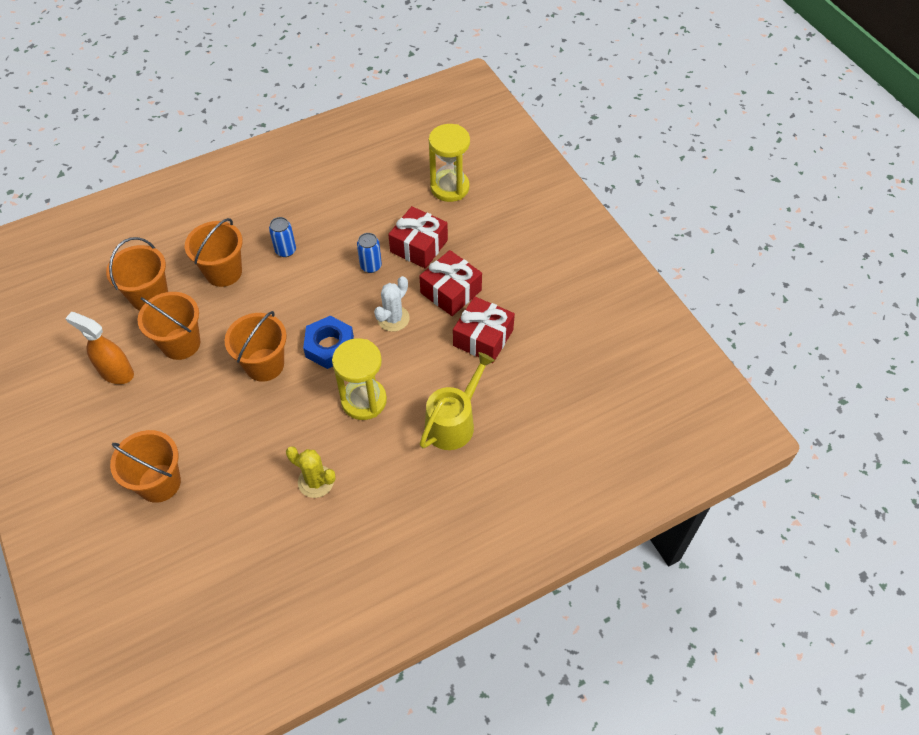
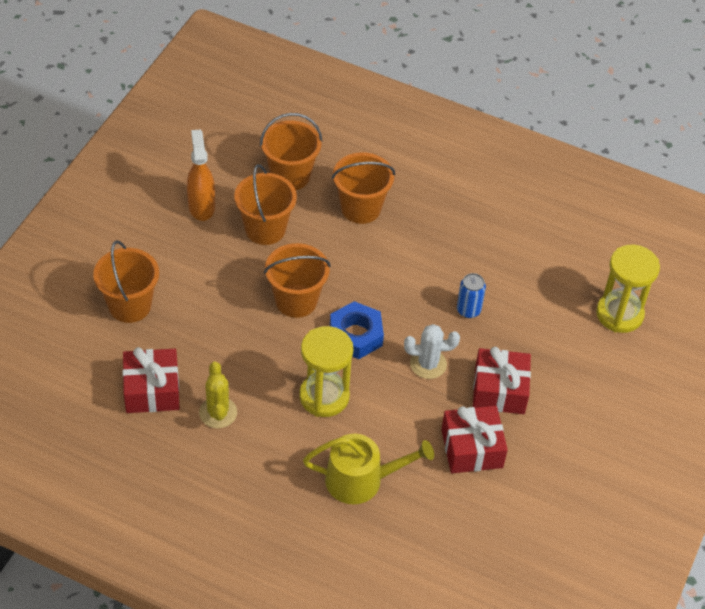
camera: 50 degrees right, 5 degrees down
blue can [269,217,296,257] -> none
red gift [388,206,448,269] -> red gift moved to [123,347,180,413]

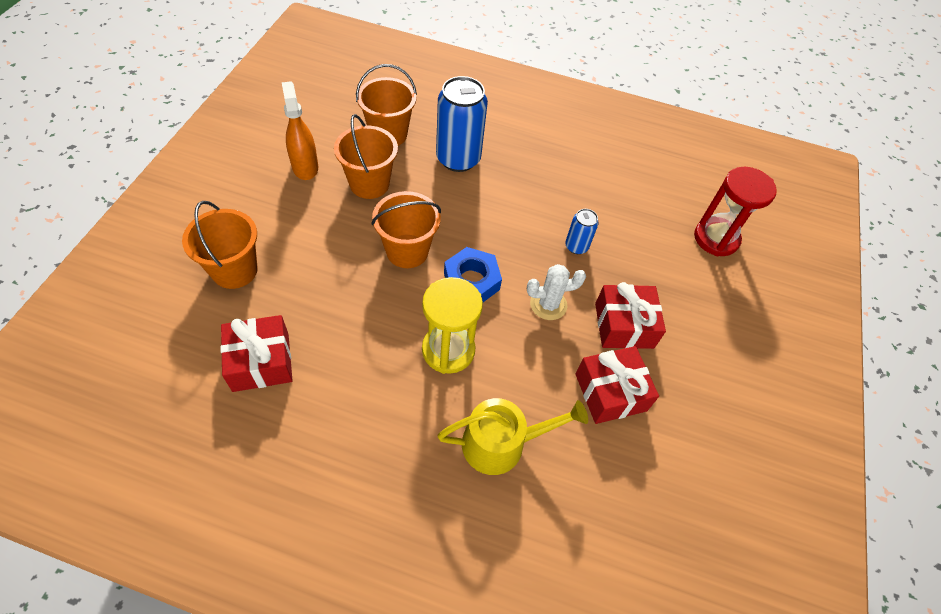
camera: 10 degrees left, 5 degrees up
yellow cactus [199,361,237,428] -> none
orange bucket [332,152,395,224] -> blue can [436,76,488,172]
yellow hourglass [596,245,660,333] -> red hourglass [694,167,777,256]

